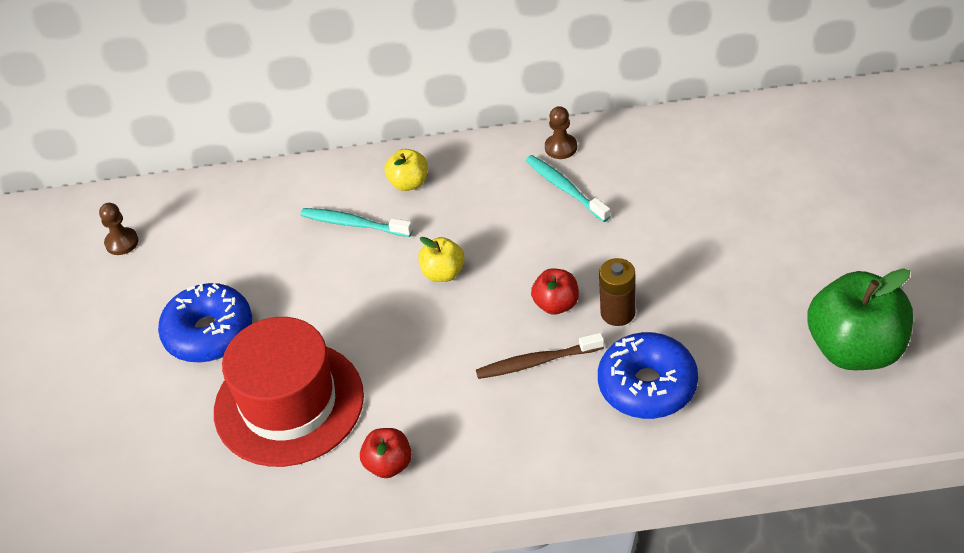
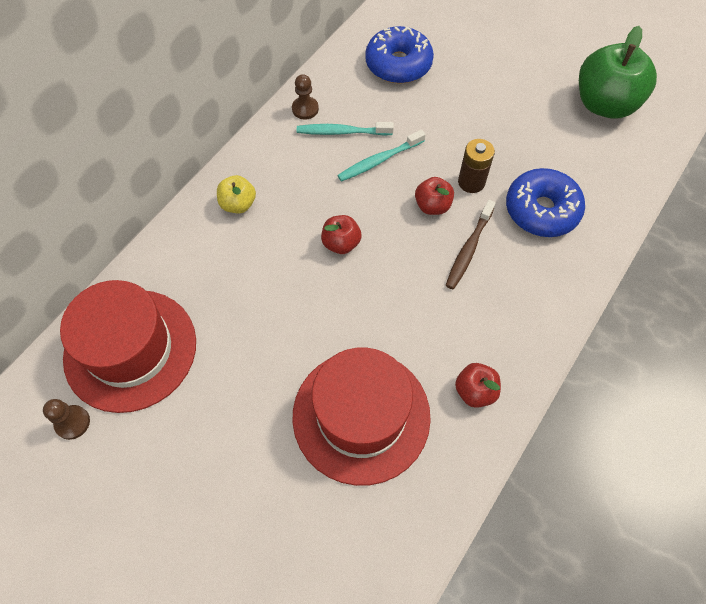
camera: 55 degrees left, 15 degrees up
blue donut [158,283,252,363] -> blue donut moved to [365,26,434,83]
turquoise toothbrush [301,208,413,237] -> turquoise toothbrush moved to [337,130,426,182]
yellow apple [418,237,465,282] -> red apple [321,215,362,254]
none -> red hat [60,280,196,413]

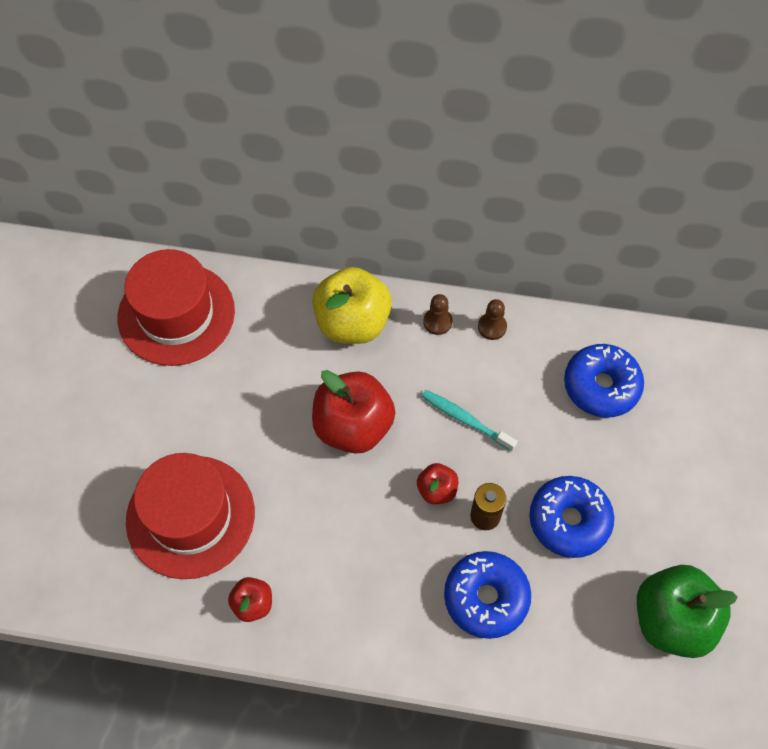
camera: 65 degrees right, 0 degrees up
brown pawn [43,399,90,440] -> brown pawn moved to [423,294,452,335]
yellow apple [217,175,256,213] -> yellow apple [312,267,392,344], size x2.02
turquoise toothbrush [297,122,394,136] -> none
red apple [321,215,362,254] -> red apple [312,370,395,454], size x2.02
brown toothbrush [446,200,496,289] -> none
none -> blue donut [529,476,614,558]

